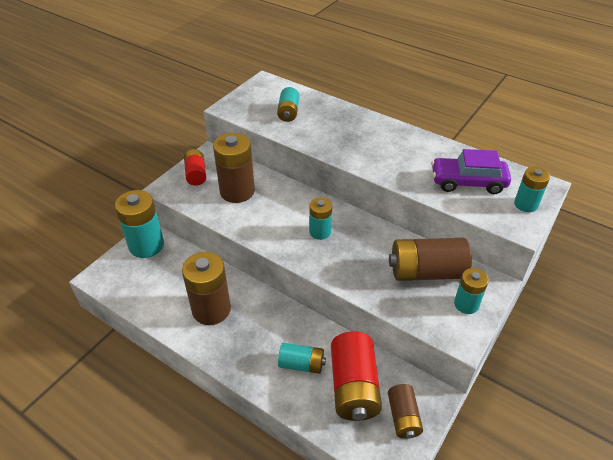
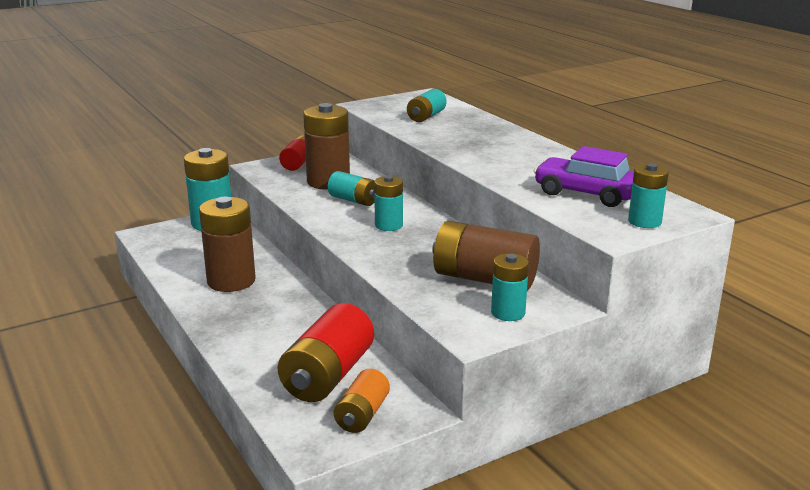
camera: 25 degrees right, 20 degrees down
turquoise battery [278,343,326,374] -> turquoise battery moved to [328,171,375,206]
brown battery [388,384,423,439] -> orange battery [334,369,390,433]

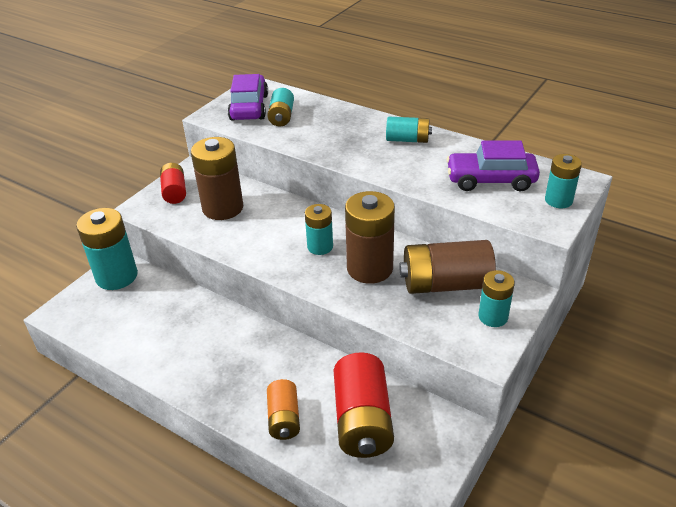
camera: 25 degrees left, 15 degrees up
brown battery [199,197,256,292] -> brown battery moved to [345,191,395,284]
turquoise battery [328,171,375,206] -> turquoise battery moved to [386,117,432,143]
orange battery [334,369,390,433] -> orange battery moved to [267,379,300,440]
none -> purple car [228,74,268,121]

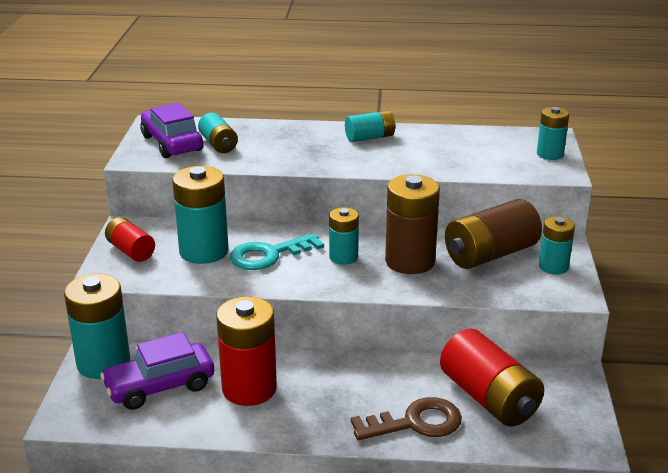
camera: 30 degrees left, 10 degrees down
brown battery [191,137,243,220] -> turquoise battery [172,166,229,264]
orange battery [267,379,300,440] -> brown key [351,397,462,440]
purple car [446,141,540,191] -> purple car moved to [100,332,214,410]
none -> red battery [216,296,277,406]
none -> turquoise key [230,233,324,270]

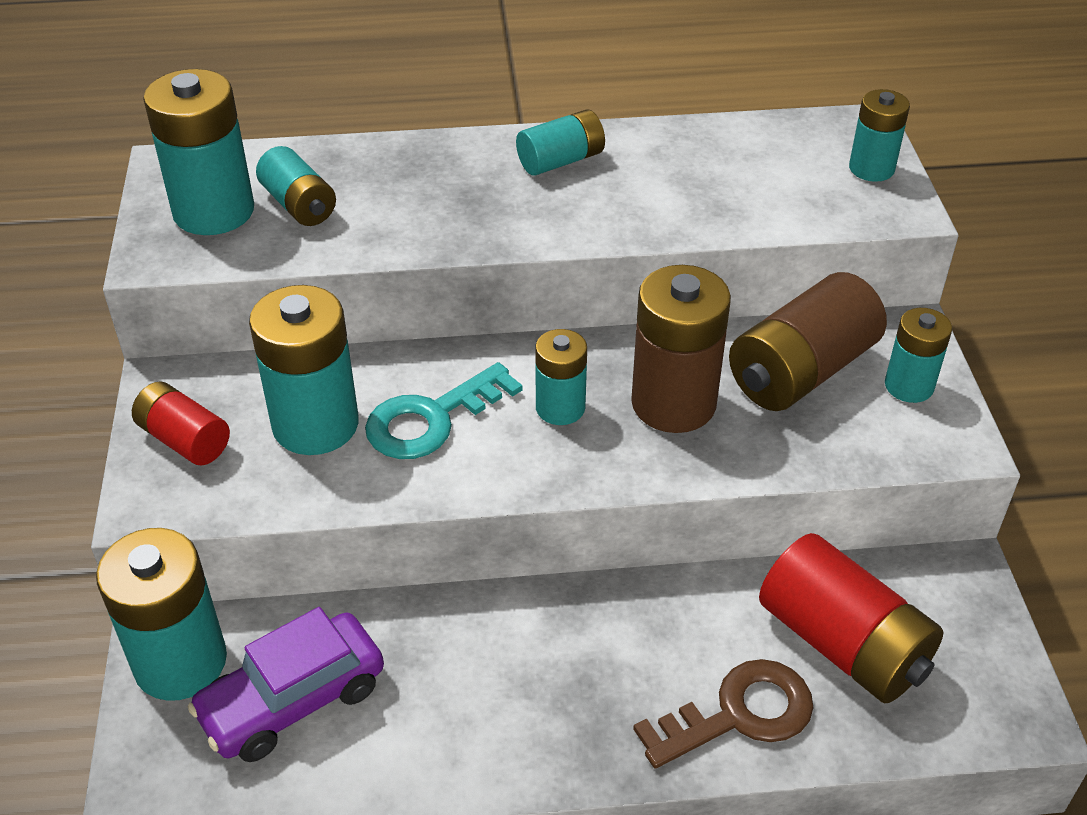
camera: 10 degrees left, 15 degrees up
purple car [141,103,203,158] -> turquoise battery [143,69,254,235]
red battery [216,296,277,406] -> none

